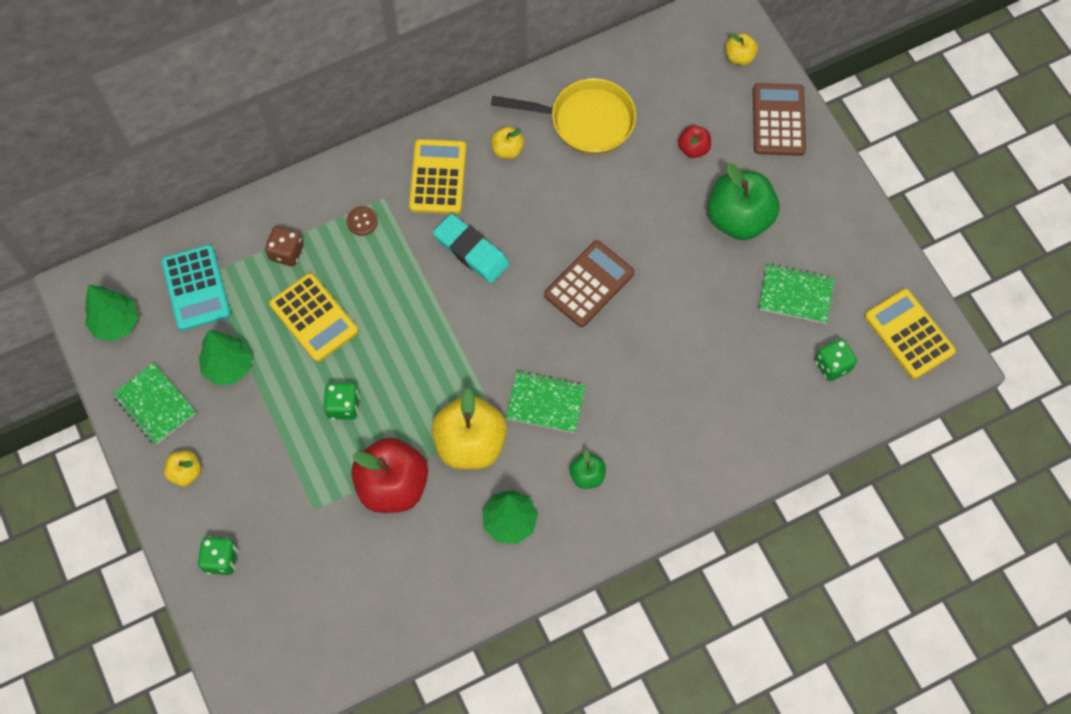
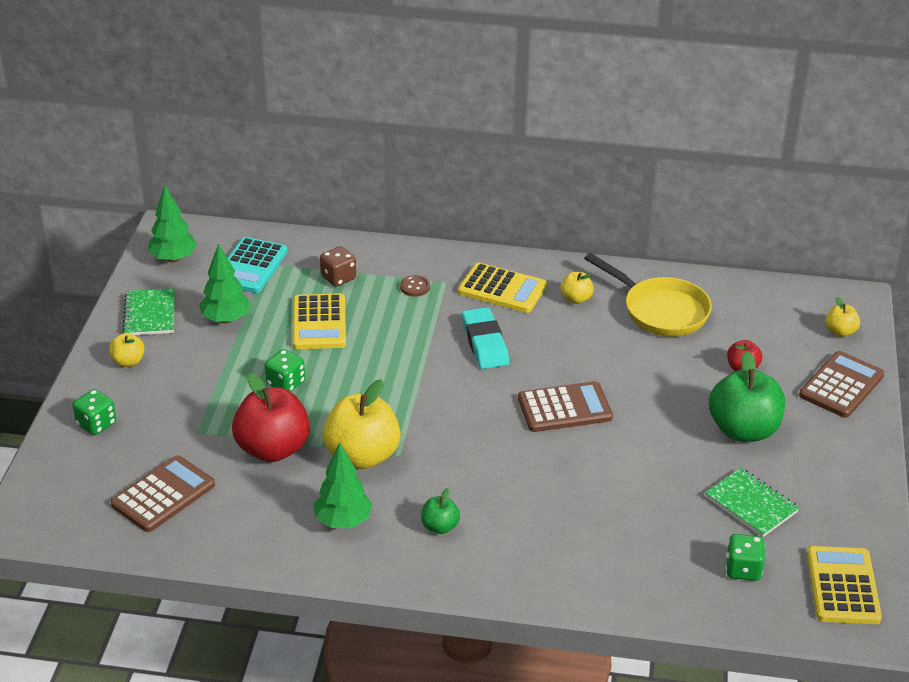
camera: 35 degrees right, 30 degrees down
yellow calculator [409,139,466,214] -> yellow calculator turned 75 degrees clockwise [458,263,547,313]
green notebook [506,371,586,433] -> none
none -> brown calculator [111,455,215,532]

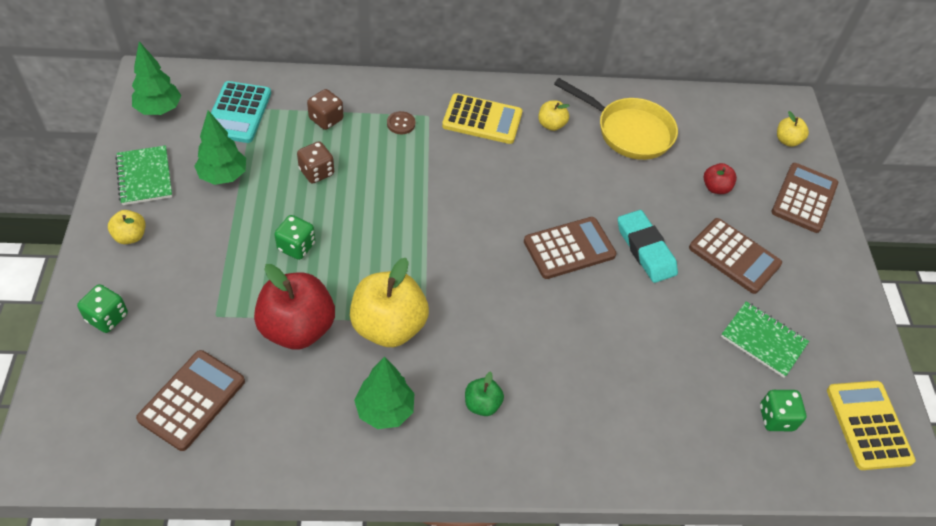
camera: 15 degrees left, 15 degrees up
yellow calculator [293,293,346,349] -> brown dice [297,141,334,184]
turquoise eraser [462,307,509,369] -> turquoise eraser moved to [618,210,678,283]
green apple [709,351,785,442] -> brown calculator [689,218,782,294]

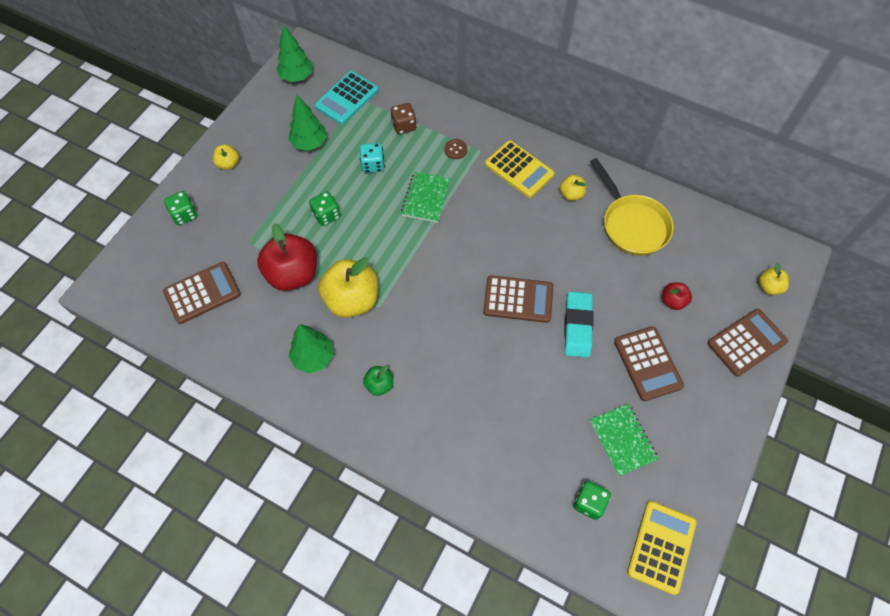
camera: 35 degrees right, 10 degrees up
green notebook [115,145,172,205] -> green notebook moved to [401,172,450,223]
brown dice [297,141,334,184] -> turquoise dice [360,143,385,173]

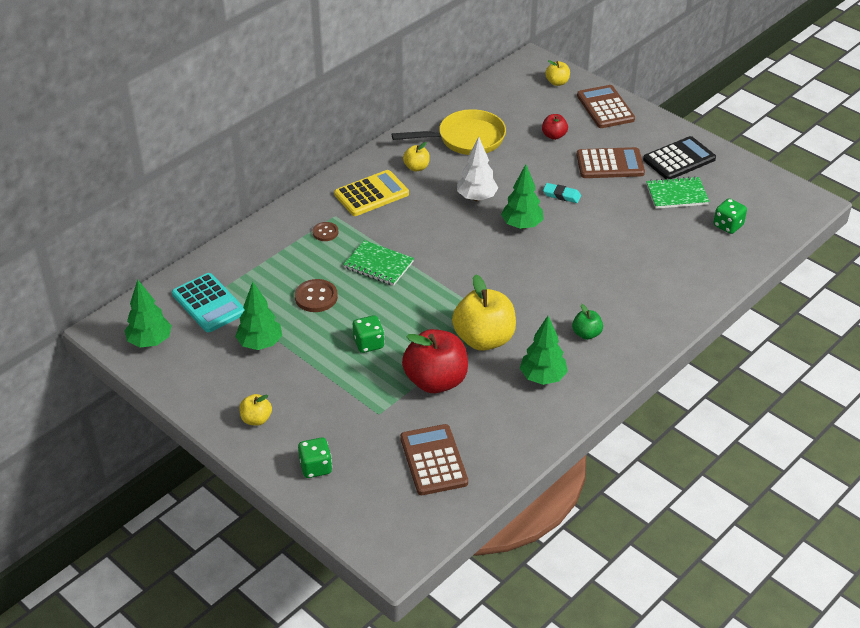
camera: 75 degrees left, 20 degrees down
turquoise dice [360,143,385,173] -> brown button [295,279,338,312]
brown dice [391,103,417,134] -> none
brown calculator [483,275,553,323] -> green tree [501,164,544,229]
turquoise eraser [564,291,594,358] -> turquoise eraser [543,183,581,203], size x0.58
yellow calculator [627,501,697,595] -> none
none -> white tree [457,137,498,201]
none -> black calculator [643,136,716,179]

